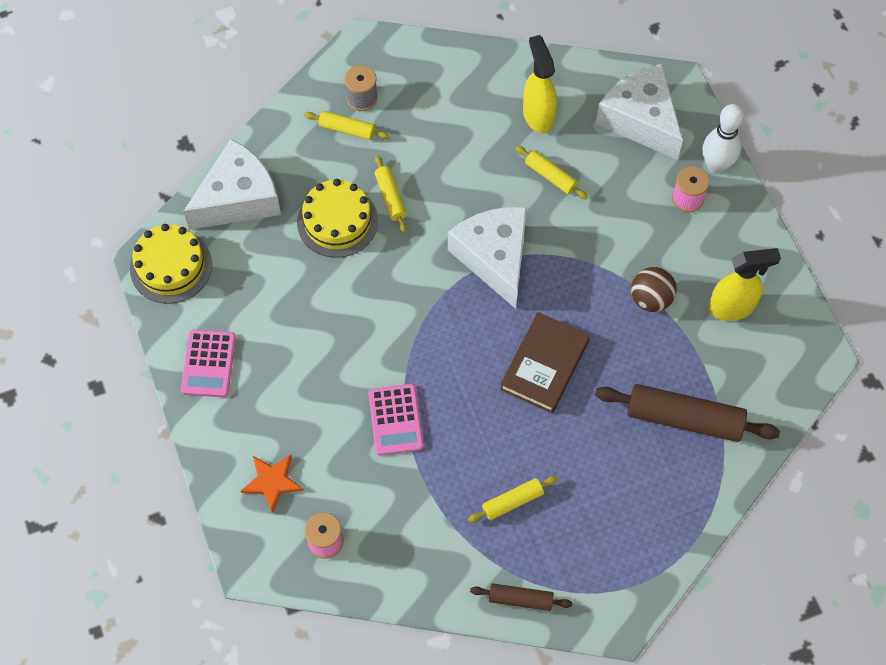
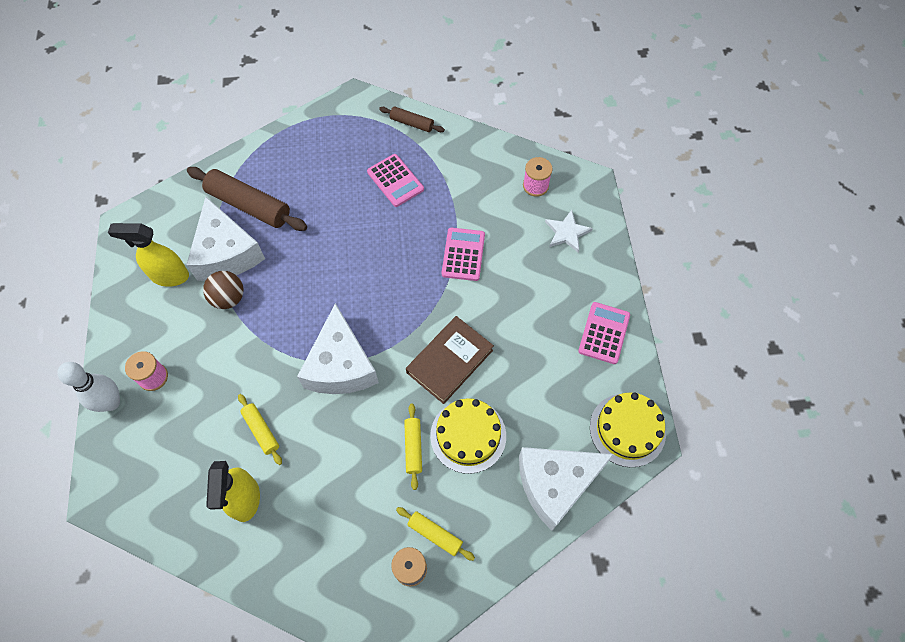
camera: 165 degrees left, 0 degrees up
orange star [241,455,304,513] -> white star [545,210,593,253]
yellow rolling pin [468,476,558,523] -> pink calculator [367,154,424,207]
brown book [500,312,590,414] -> brown book moved to [406,316,494,404]
white cheese [596,64,683,160] -> white cheese moved to [187,197,265,281]

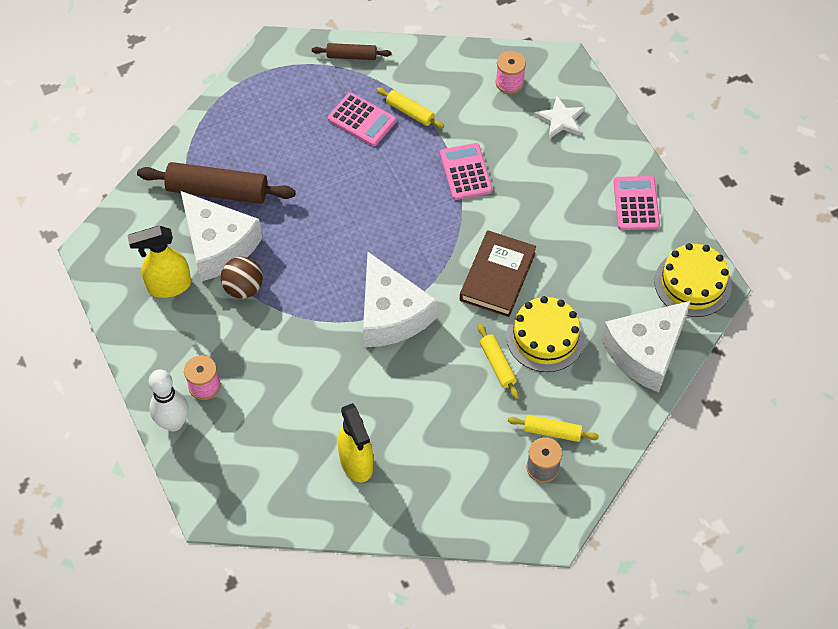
camera: 20 degrees left, 5 degrees down
yellow rolling pin [238,394,282,465] -> yellow rolling pin moved to [376,88,444,129]

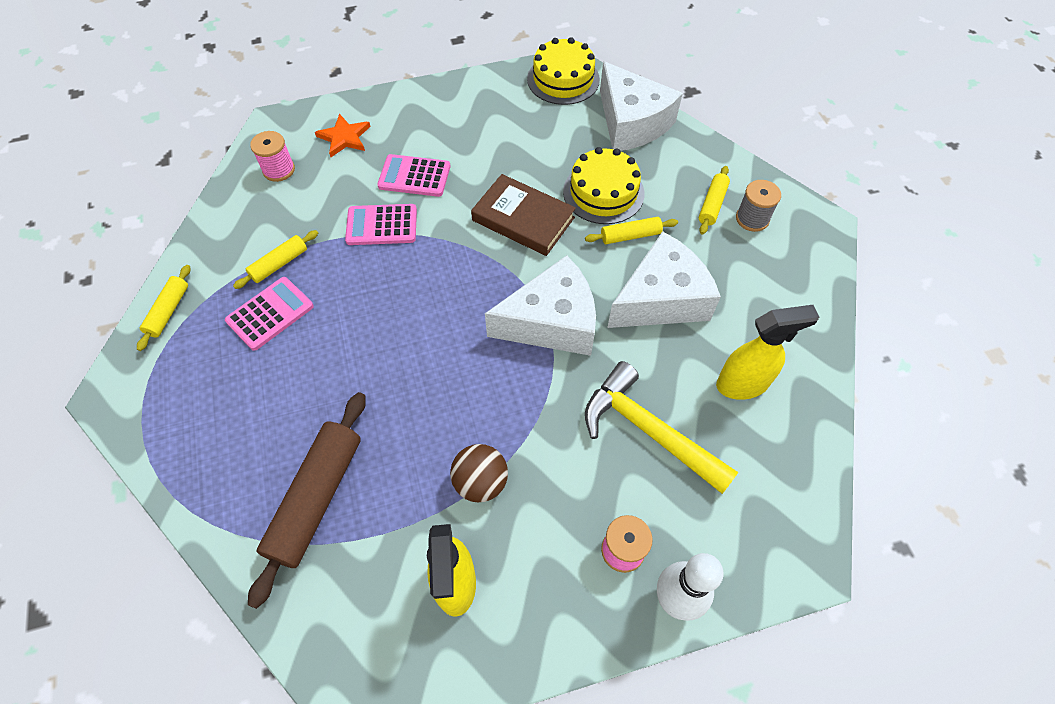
camera: 80 degrees left, 0 degrees up
white cheese [181,191,262,282] -> white cheese moved to [607,231,721,328]
brown rolling pin [312,43,392,60] -> yellow rolling pin [137,265,190,351]
white star [534,96,585,139] -> orange star [315,114,371,157]
pink calculator [613,176,660,230] -> pink calculator moved to [377,154,450,197]
none -> yellow hammer [585,361,739,494]

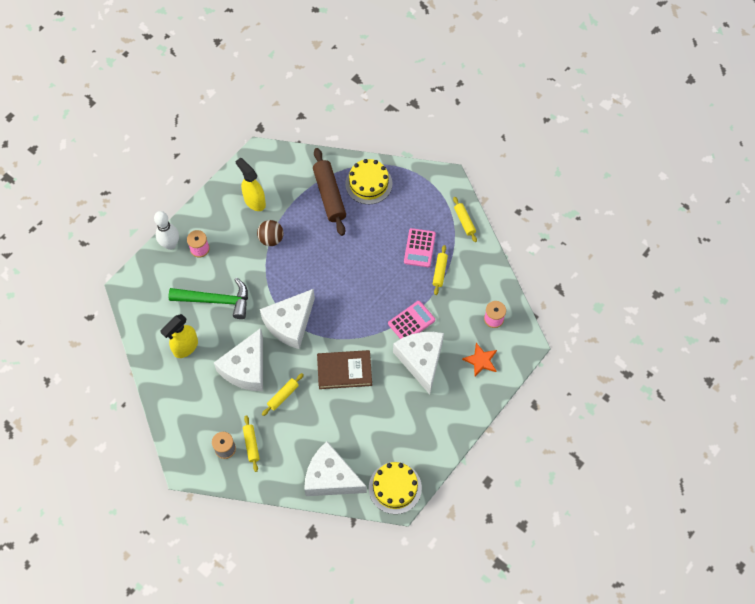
camera: 145 degrees right, 5 degrees up
pink calculator [377,154,450,197] -> white cheese [393,332,444,394]
yellow cake [563,147,644,224] -> yellow cake moved to [345,159,392,204]
yellow hammer [585,361,739,494] -> green hammer [168,278,248,319]

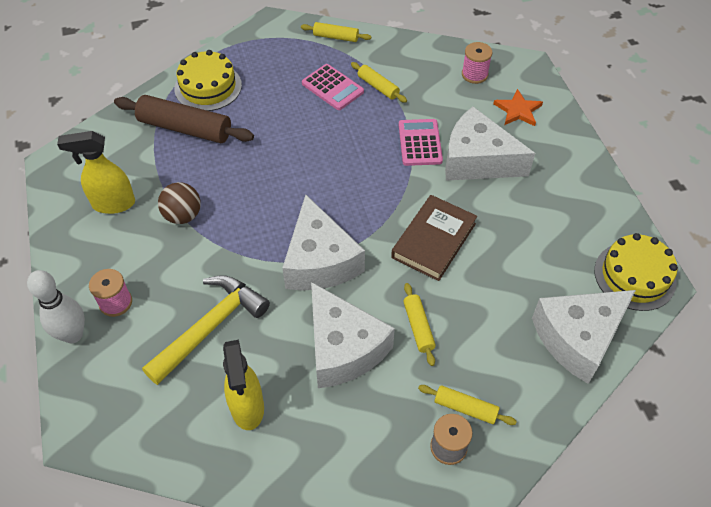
camera: 55 degrees left, 10 degrees down
green hammer [168,278,248,319] -> yellow hammer [142,275,270,385]

